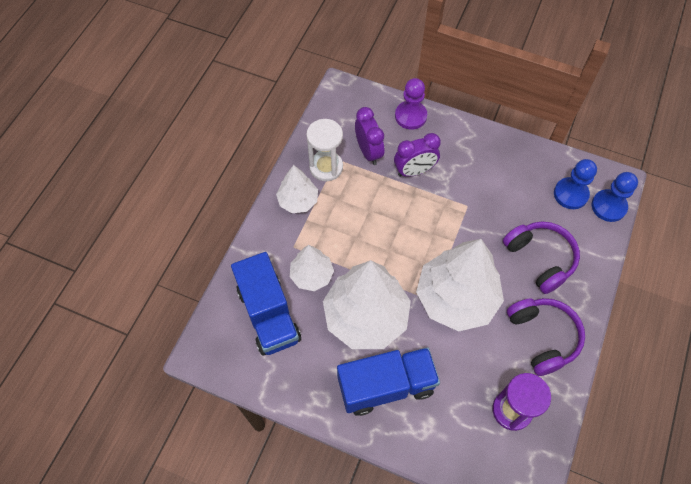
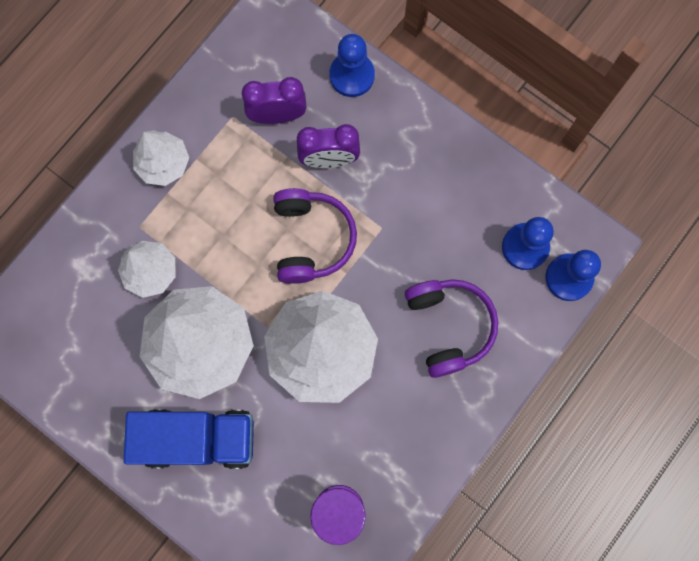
camera: 15 degrees right, 15 degrees up
blue truck [231,252,301,356] -> none
white hourglass [306,119,343,181] -> none
purple clock [355,107,384,165] -> purple clock turned 90 degrees counterclockwise [242,77,307,124]
purple pawn [395,78,427,130] -> blue pawn [330,34,375,97]
purple headphones [507,298,585,376] -> purple headphones moved to [273,188,357,284]

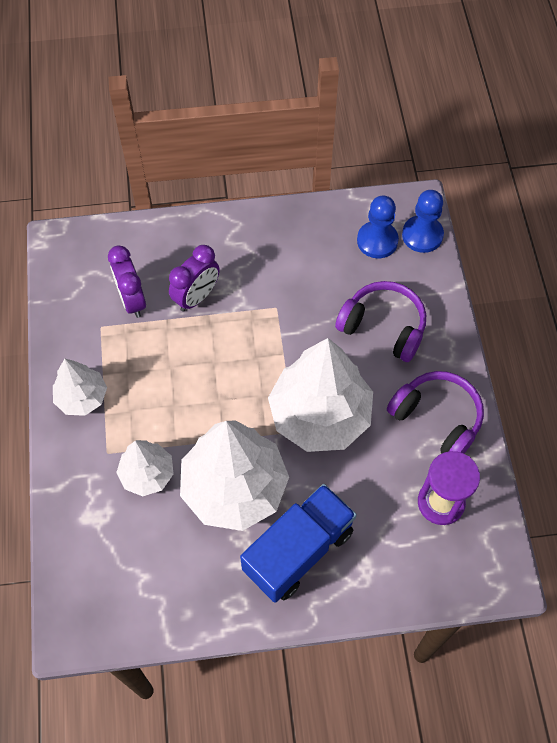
camera: 45 degrees left, 15 degrees down
purple clock [242,77,307,124] -> purple clock turned 60 degrees counterclockwise [108,246,146,318]
purple headphones [273,188,357,284] -> purple headphones moved to [387,371,484,454]
blue pawn [330,34,375,97] -> none

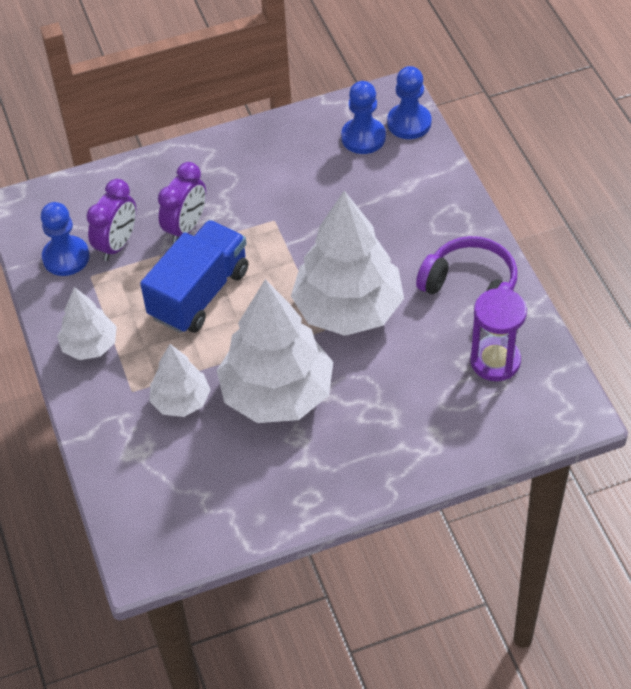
camera: 10 degrees left, 10 degrees down
purple clock [108,246,146,318] -> purple clock turned 120 degrees counterclockwise [86,179,136,261]
blue truck [240,484,357,603] -> blue truck moved to [140,220,248,333]
purple headphones [335,281,426,362] -> none
none -> blue pawn [41,202,89,276]

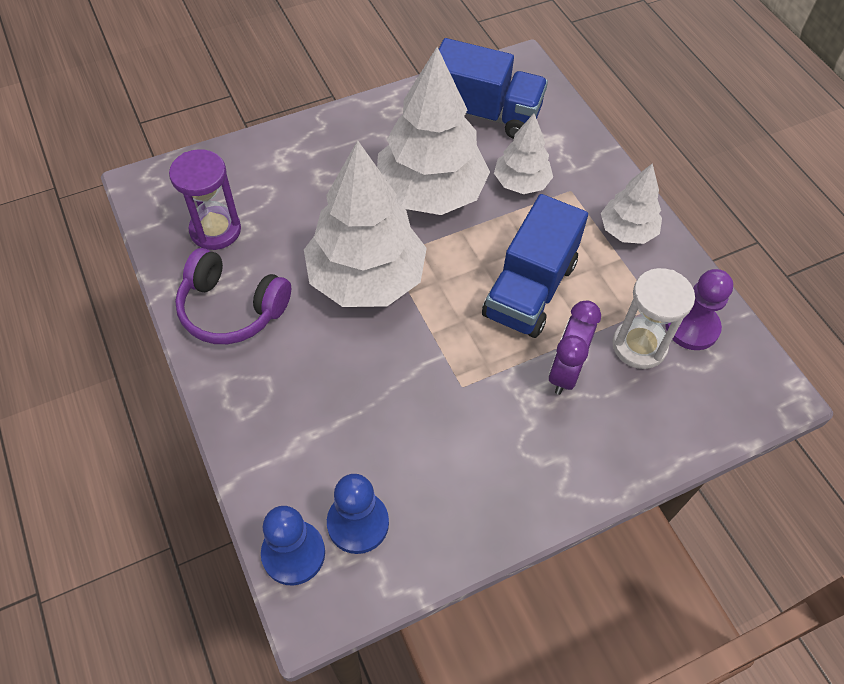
camera: 170 degrees right, 5 degrees up
blue pawn [41,202,89,276] -> purple pawn [665,269,733,350]
purple clock [86,179,136,261] -> white hourglass [612,268,695,369]
none -> blue truck [439,38,548,139]

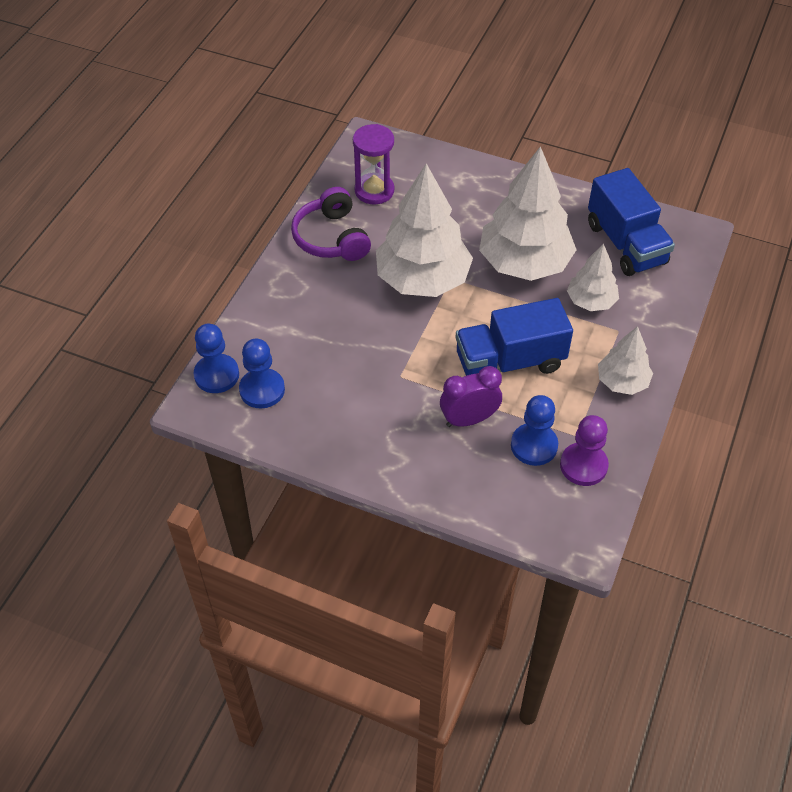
camera: 50 degrees right, 5 degrees down
white hourglass [612,268,695,369] -> blue pawn [511,395,558,466]

